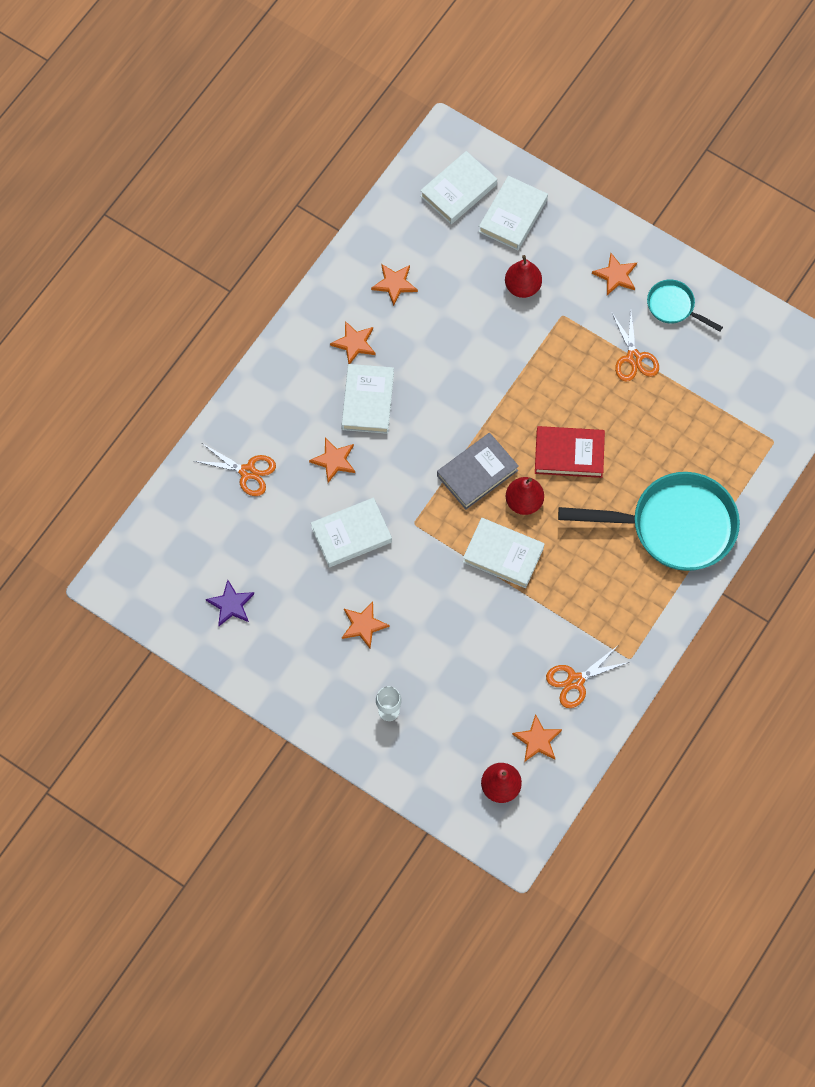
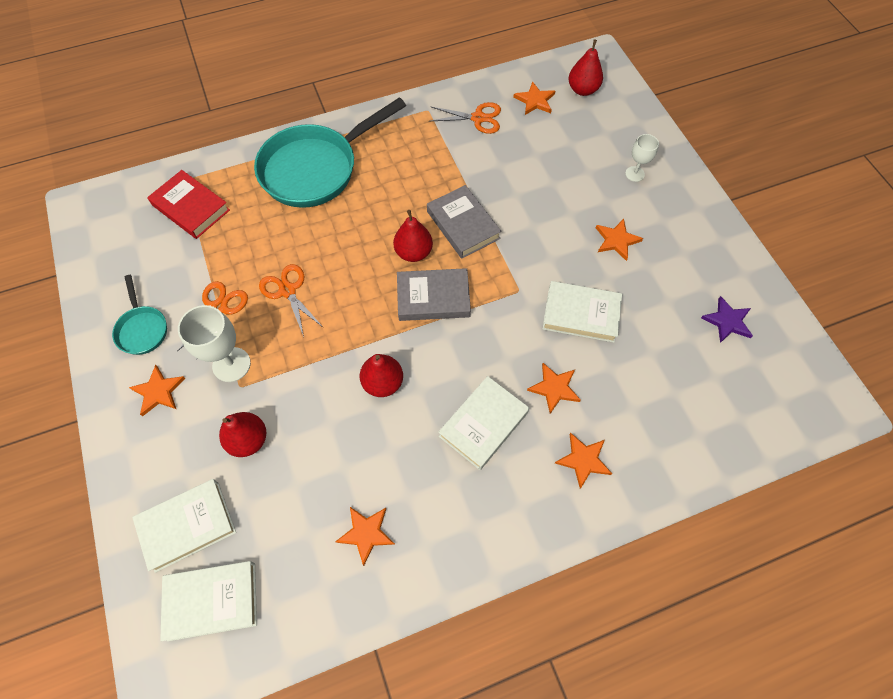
camera: 145 degrees left, 5 degrees down
orange scissors [194,444,276,496] -> orange scissors moved to [259,264,323,337]
orange star [330,321,376,364] -> orange star moved to [555,433,612,489]
white book [463,518,544,588] -> grey book [427,185,501,259]
red book [535,426,605,478] -> red book moved to [147,170,230,239]
turquoise pan [558,472,740,571] -> turquoise pan turned 75 degrees counterclockwise [254,98,406,208]
none -> white goblet [178,305,251,382]
none -> red pear [360,354,403,397]

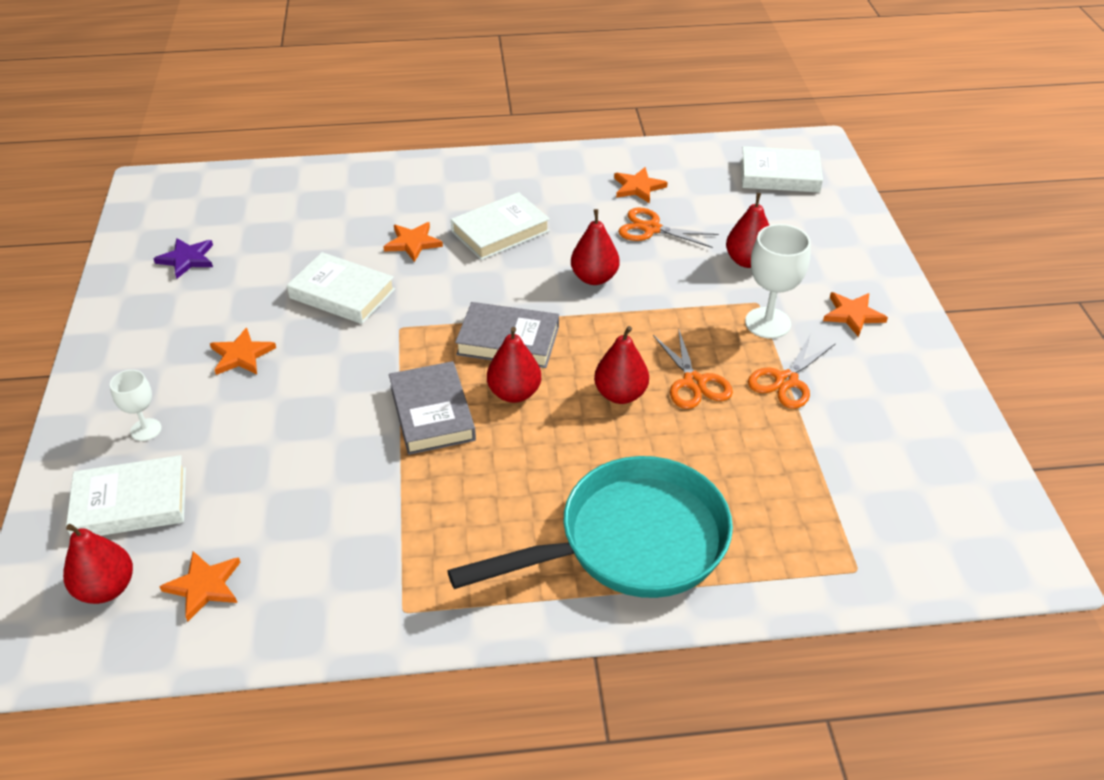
camera: 165 degrees left, 20 degrees down
turquoise pan [112,275,167,355] -> none
white book [132,479,236,573] -> white book moved to [66,455,186,536]
red book [147,170,230,239] -> none
orange scissors [430,102,501,134] -> orange scissors moved to [618,208,719,248]
orange star [555,433,612,489] -> none
none -> red pear [594,326,649,404]

